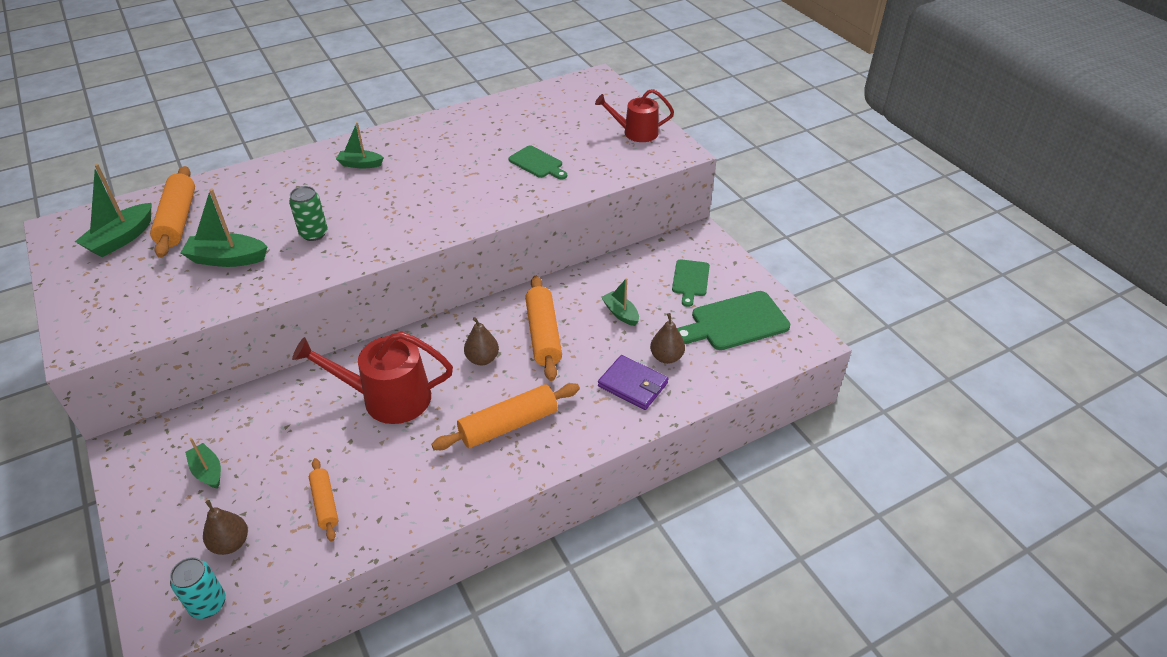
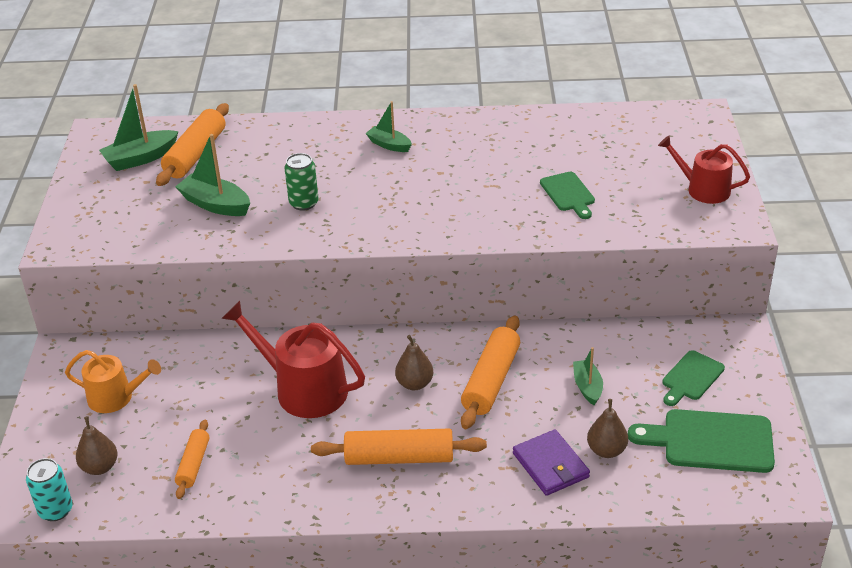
camera: 30 degrees right, 5 degrees down
green boat [185,438,221,489] -> orange watering can [65,350,161,413]

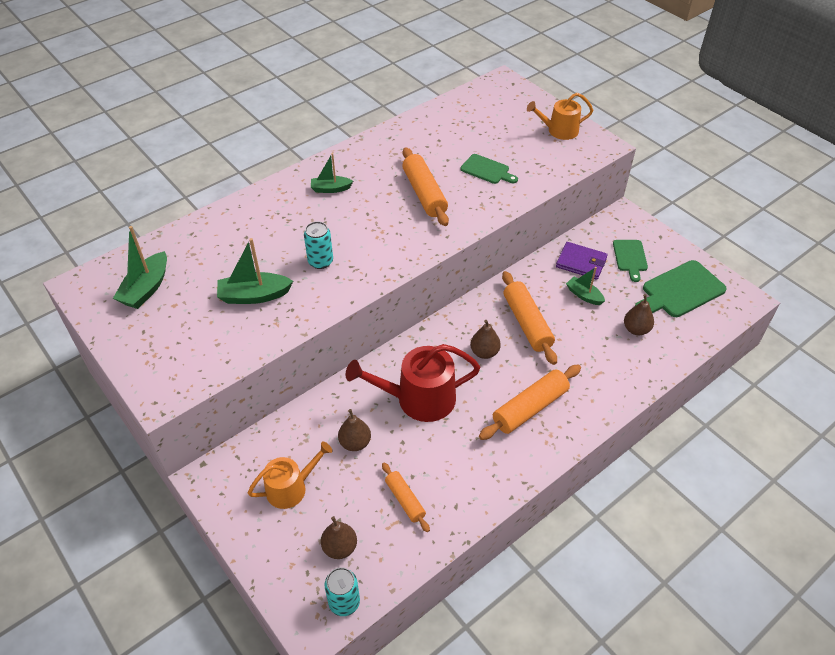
camera: 40 degrees left, 10 degrees up
orange rolling pin [156,103,229,186] -> orange rolling pin moved to [402,147,449,226]
green can [284,153,319,211] -> turquoise can [304,221,333,269]
purple wallet [513,429,590,496] -> purple wallet moved to [556,242,608,280]
red watering can [658,135,750,204] -> orange watering can [527,93,593,140]
none -> brown pear [338,409,371,451]

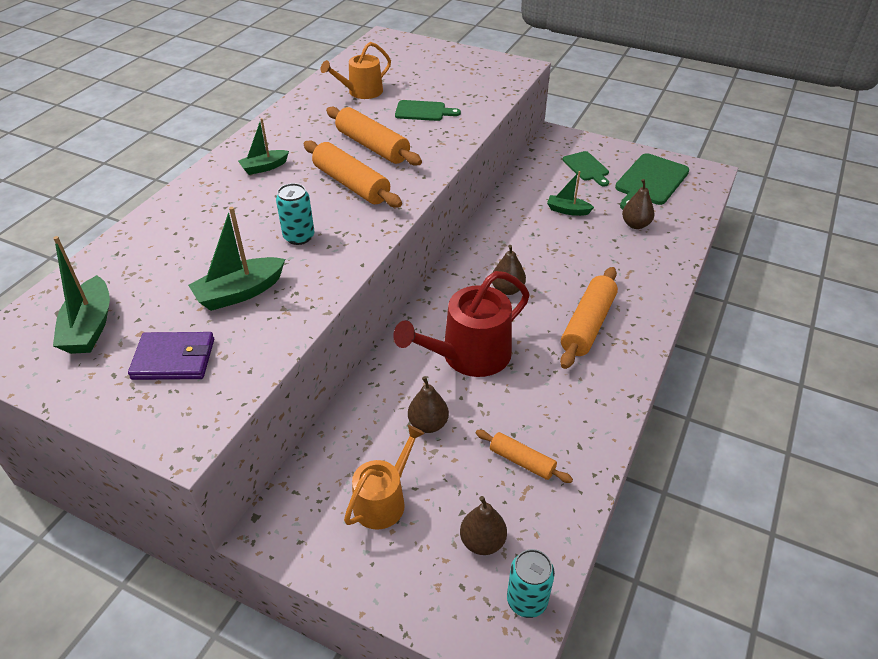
camera: 25 degrees left, 5 degrees down
orange rolling pin [502,271,557,365] -> orange rolling pin moved to [304,140,402,208]
orange watering can [527,93,593,140] -> orange watering can moved to [321,42,391,99]
purple wallet [556,242,608,280] -> purple wallet moved to [128,332,214,380]

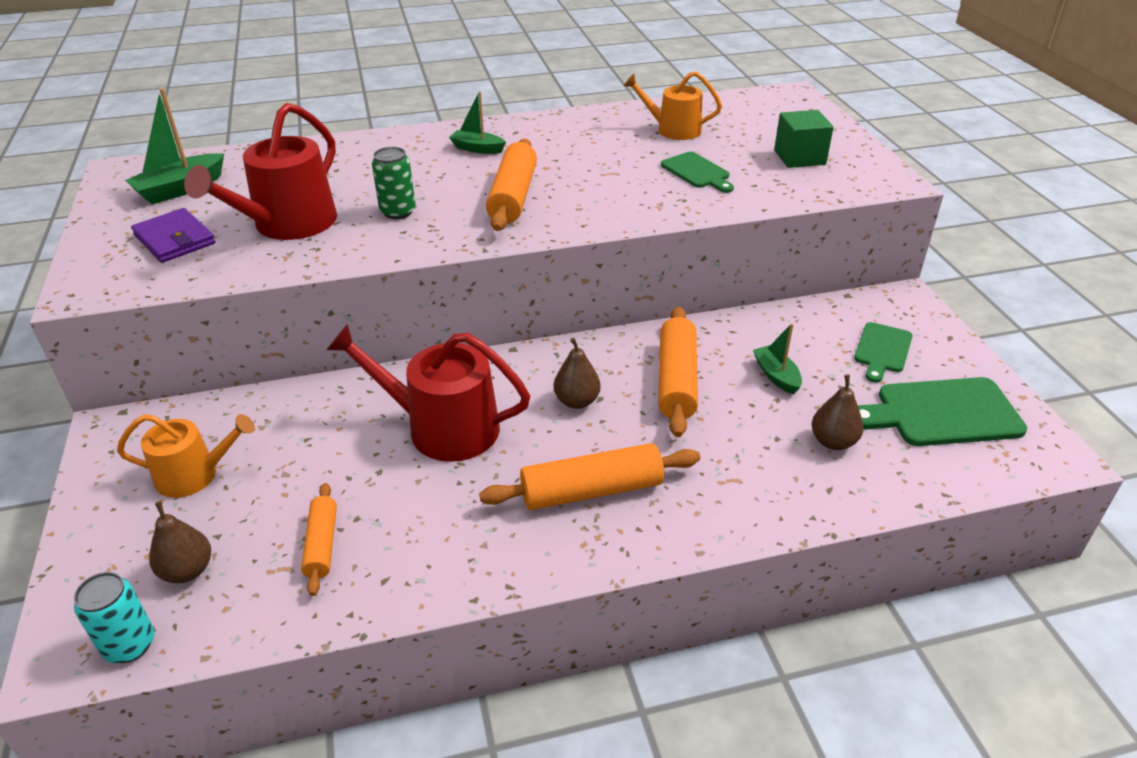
camera: 50 degrees right, 5 degrees down
green boat [188,207,285,311] -> red watering can [184,103,337,240]
turquoise can [276,183,314,245] -> green can [372,147,416,219]
orange rolling pin [326,107,422,166] -> orange rolling pin moved to [658,306,698,437]
brown pear [408,376,449,433] -> none
none -> green cube [774,110,834,168]

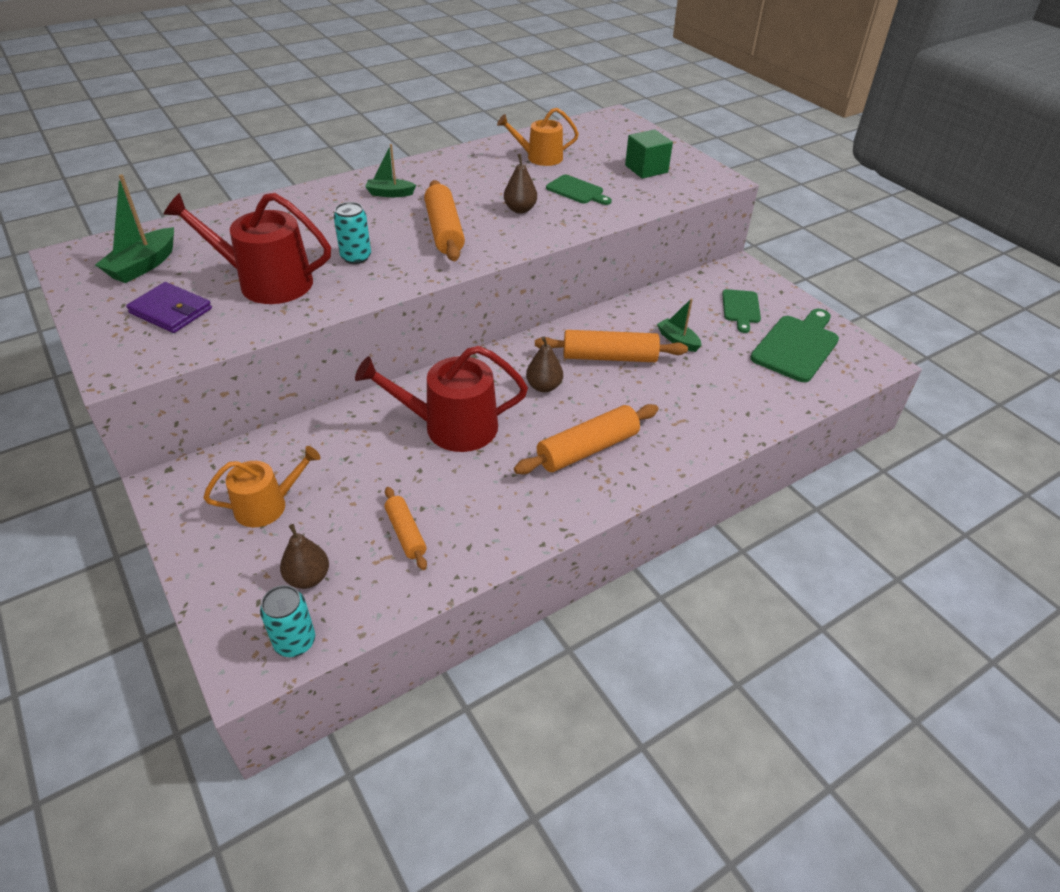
camera: 20 degrees left, 5 degrees up
red watering can [184,103,337,240] -> red watering can turned 90 degrees clockwise [163,193,331,304]
green can [372,147,416,219] -> turquoise can [334,202,371,264]
orange rolling pin [658,306,698,437] -> orange rolling pin turned 75 degrees counterclockwise [535,330,688,362]
brown pear [812,374,864,450] -> brown pear moved to [504,154,537,213]
green cutting board [858,377,1027,446] -> green cutting board turned 150 degrees clockwise [750,309,839,382]

